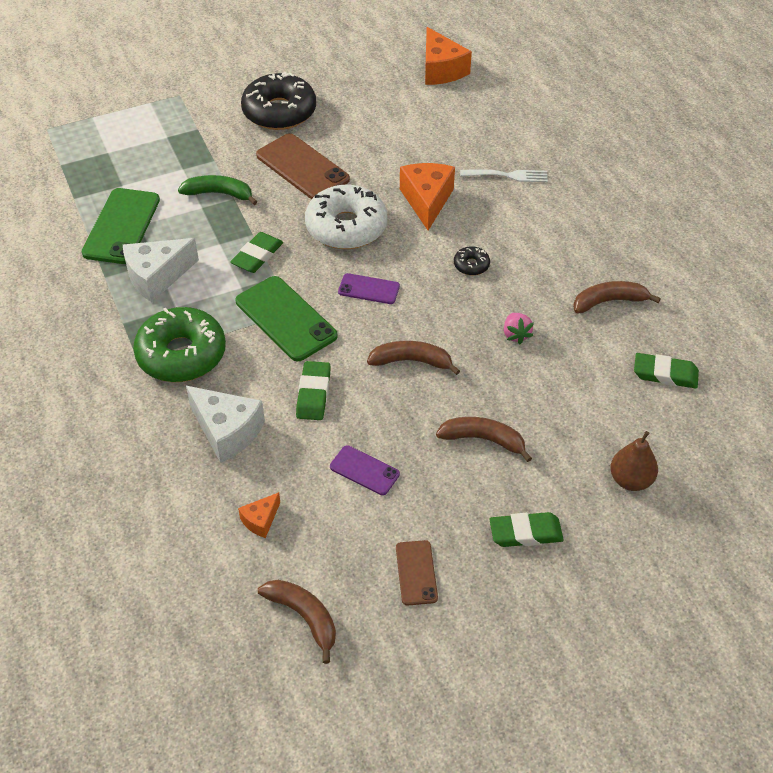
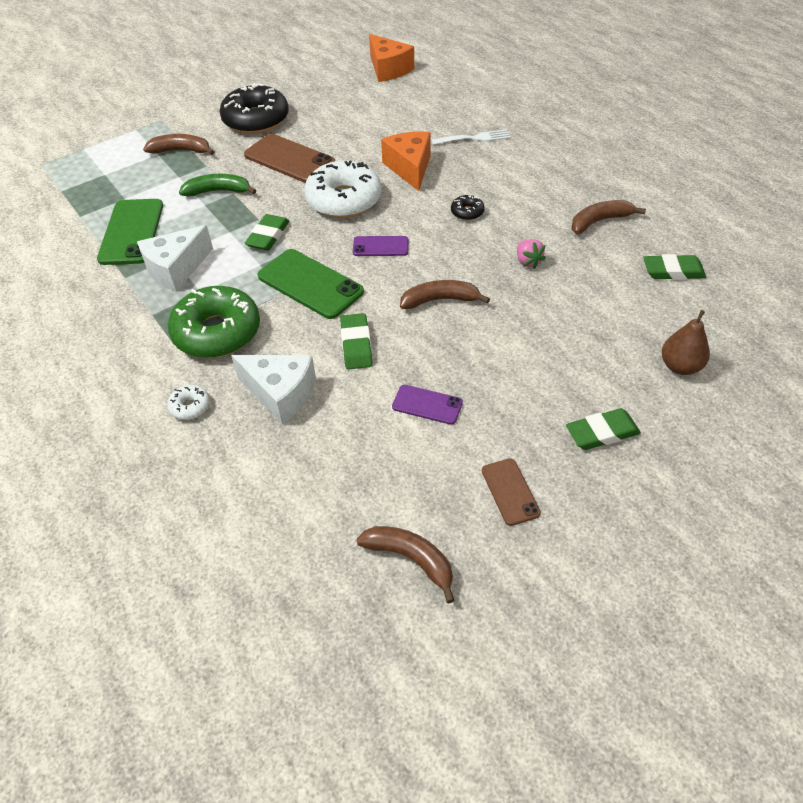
camera: 10 degrees left, 0 degrees up
orange cheese [238,492,280,538] -> none
brown banana [436,417,532,462] -> brown banana moved to [143,134,214,155]
none -> white donut [167,385,210,420]

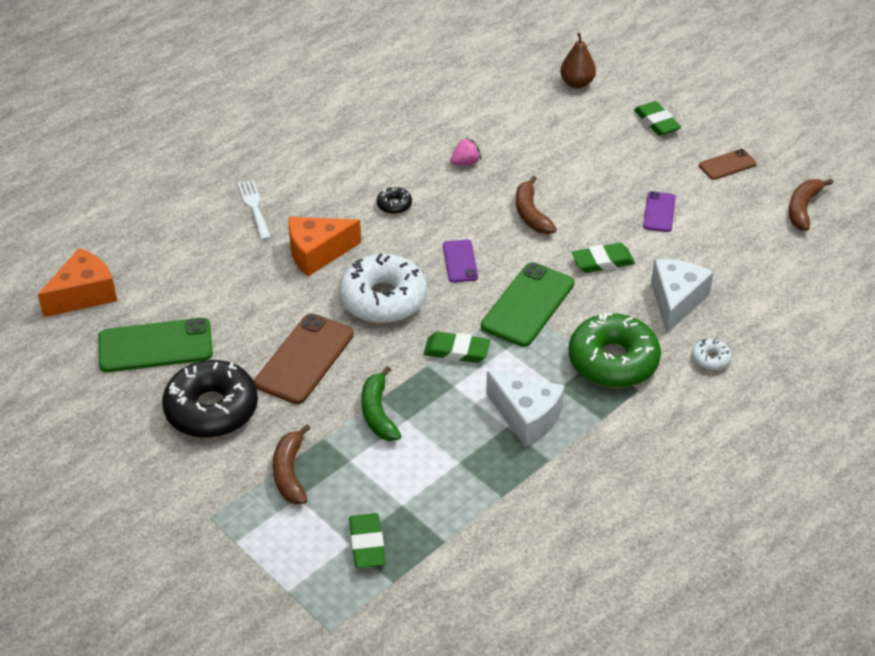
camera: 100 degrees left, 5 degrees down
green phone [97,199,163,265] -> green phone moved to [98,318,213,372]
brown banana [571,200,646,234] -> none
green eraser [643,254,706,280] -> green eraser moved to [349,513,386,568]

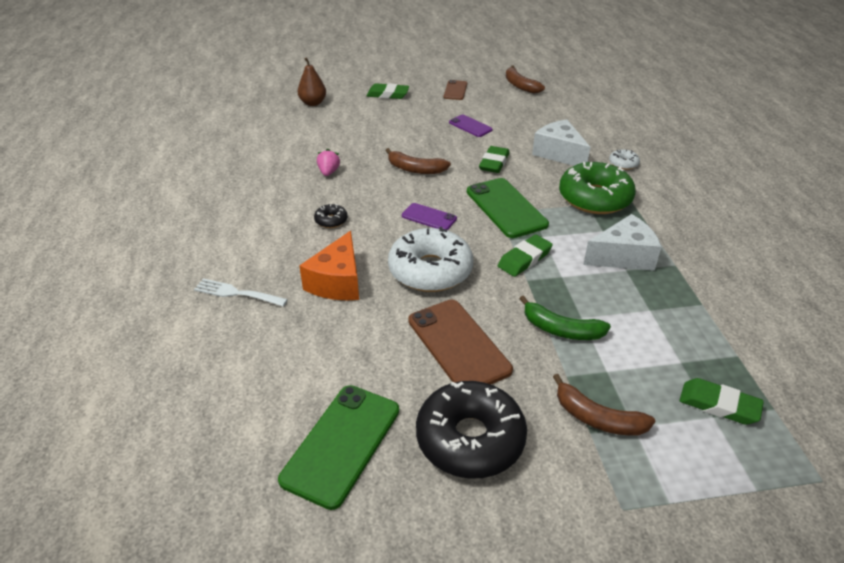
camera: 55 degrees left, 5 degrees down
orange cheese [38,248,117,317] -> none

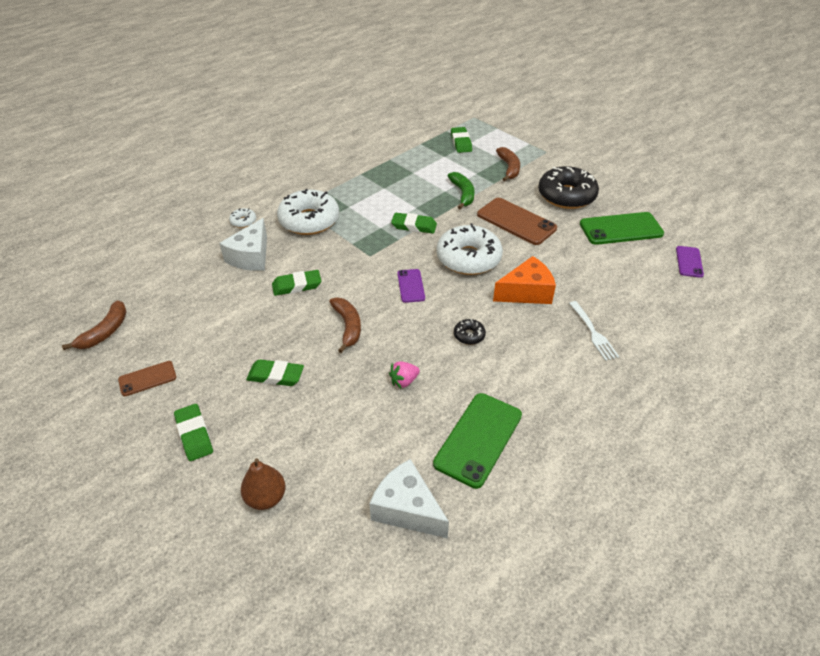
camera: 125 degrees left, 5 degrees up
brown phone [408,300,513,385] -> brown phone turned 75 degrees counterclockwise [477,198,557,245]
purple phone [449,115,493,137] -> purple phone moved to [676,246,704,278]
green phone [467,178,549,238] -> green phone moved to [433,393,522,489]
green donut [559,162,636,214] -> white donut [277,189,339,235]
white cheese [583,214,662,271] -> white cheese moved to [369,459,449,538]
none -> green eraser [246,359,304,386]

